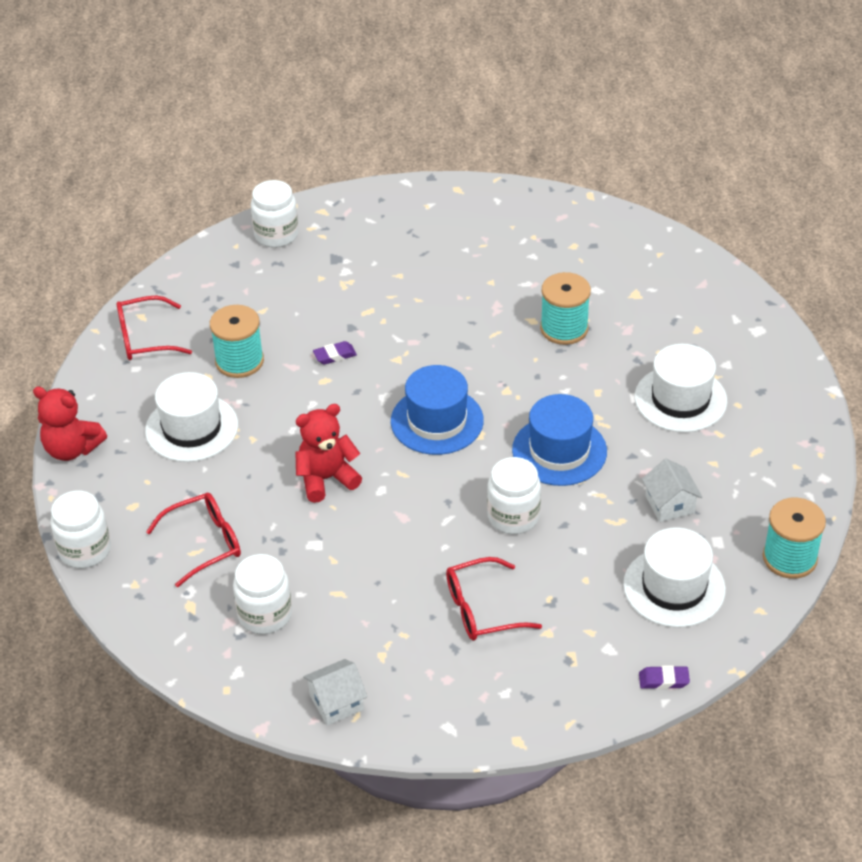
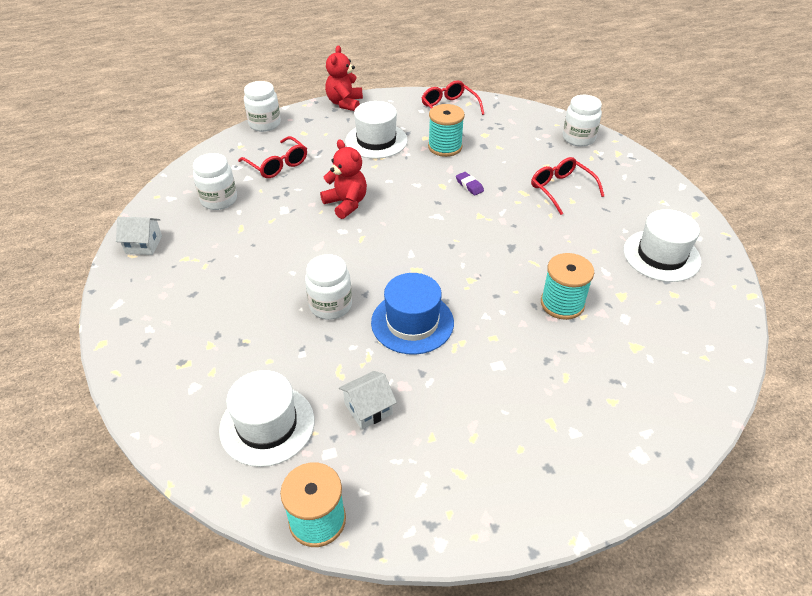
camera: 75 degrees right, 0 degrees up
white house [303,659,368,726] -> white house turned 45 degrees counterclockwise [116,216,162,255]
blue hat [391,365,484,455] -> none
red glasses [446,557,542,641] -> red glasses moved to [531,157,604,215]
white hat [635,344,727,433] -> white hat moved to [624,209,701,282]
purple eraser [639,665,690,689] -> none

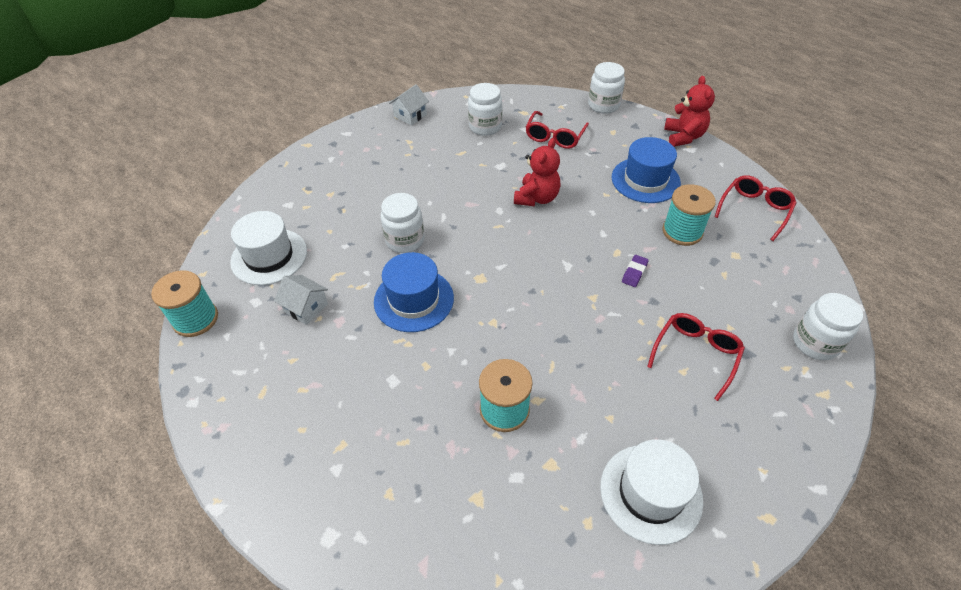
camera: 65 degrees right, 5 degrees up
white house [116,216,162,255] -> white house turned 60 degrees clockwise [389,84,429,126]
red teddy bear [325,45,363,111] -> red teddy bear turned 105 degrees clockwise [664,76,715,147]
white hat [345,101,408,159] -> blue hat [612,137,681,203]

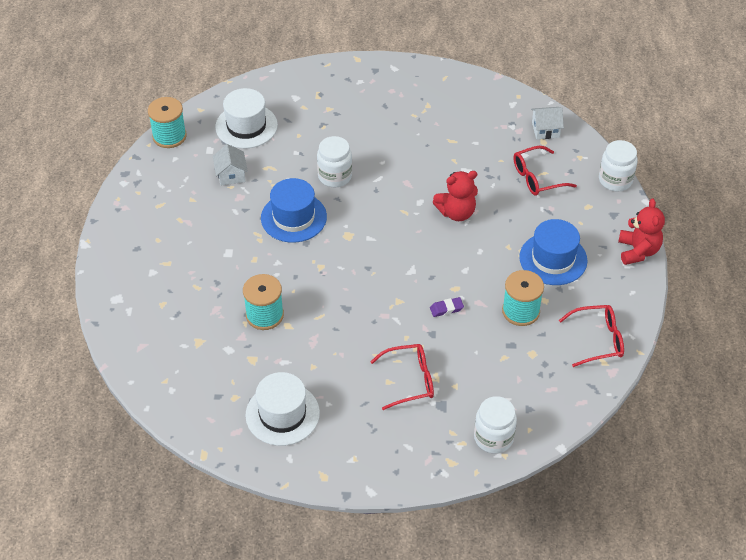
camera: 45 degrees right, 0 degrees up
white house [389,84,429,126] -> white house moved to [531,107,564,139]
white jar [468,83,502,136] -> none
red teddy bear [664,76,715,147] -> red teddy bear turned 45 degrees counterclockwise [618,198,665,265]

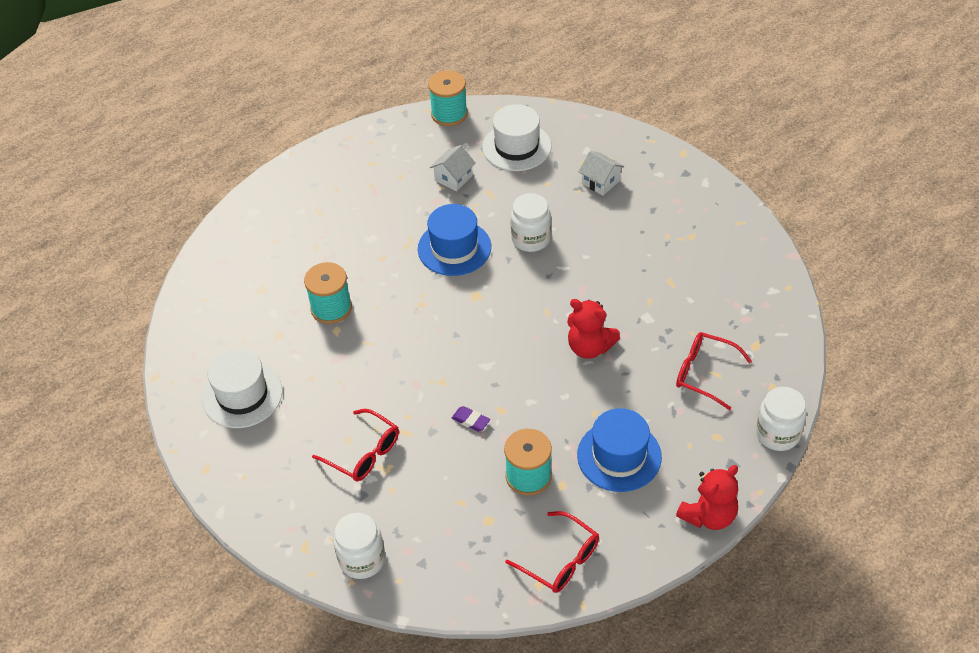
camera: 50 degrees right, 0 degrees up
white house [531,107,564,139] -> white house moved to [579,151,625,196]

